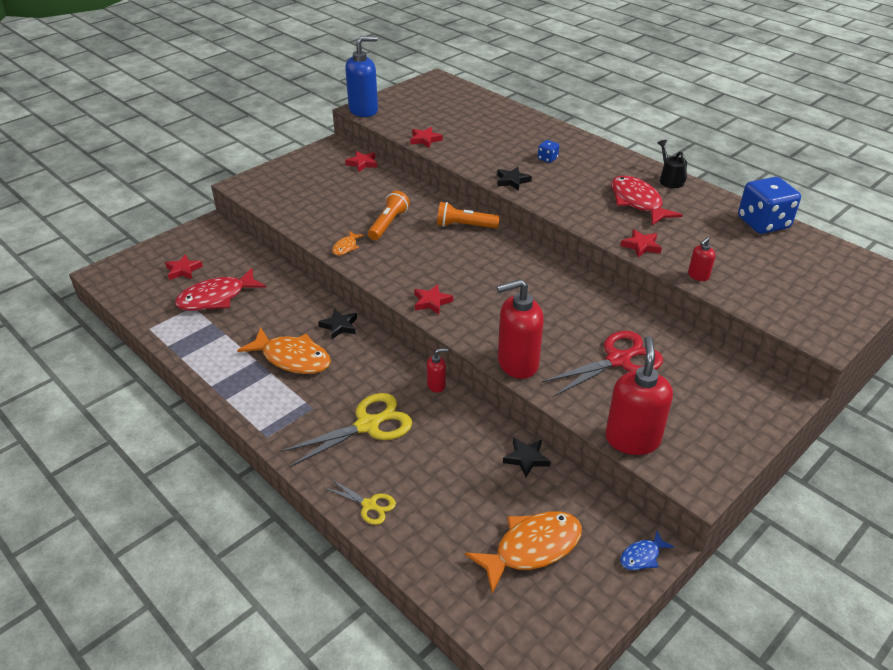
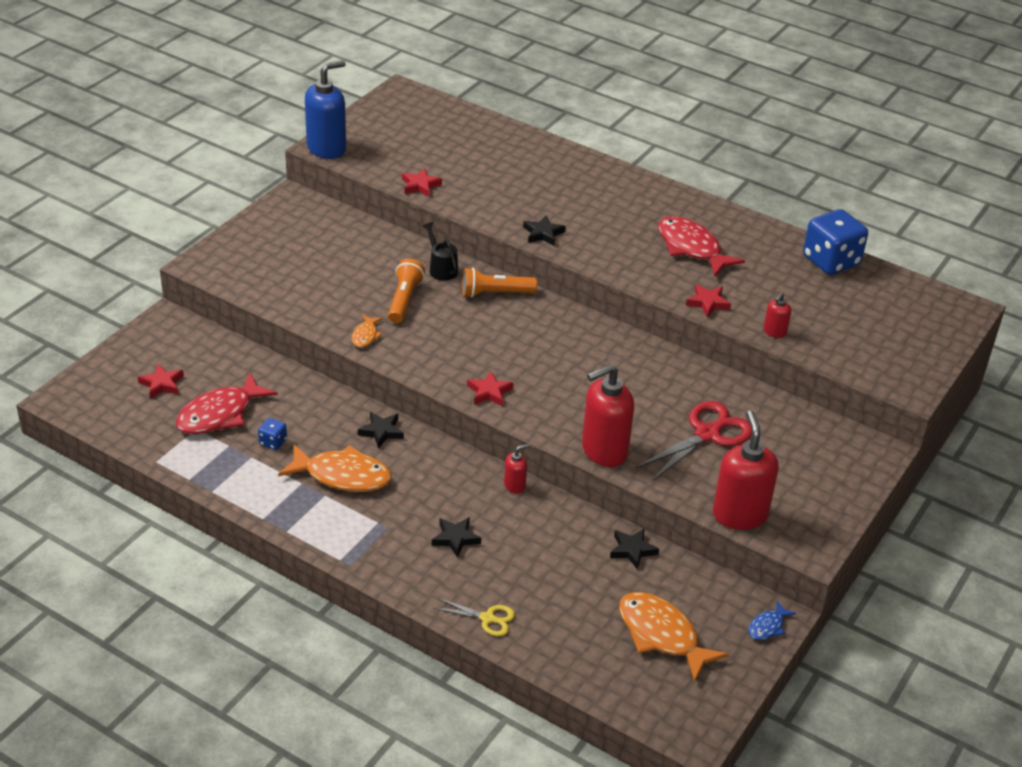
camera: 15 degrees left, 0 degrees up
yellow scissors [280,393,412,467] -> black star [432,517,481,558]
red star [345,151,377,172] -> none
orange fish [465,511,582,593] -> orange fish turned 90 degrees counterclockwise [619,592,729,682]
blue dice [538,140,559,163] -> blue dice moved to [258,418,287,450]
black watering can [658,140,687,188] -> black watering can moved to [423,222,458,281]

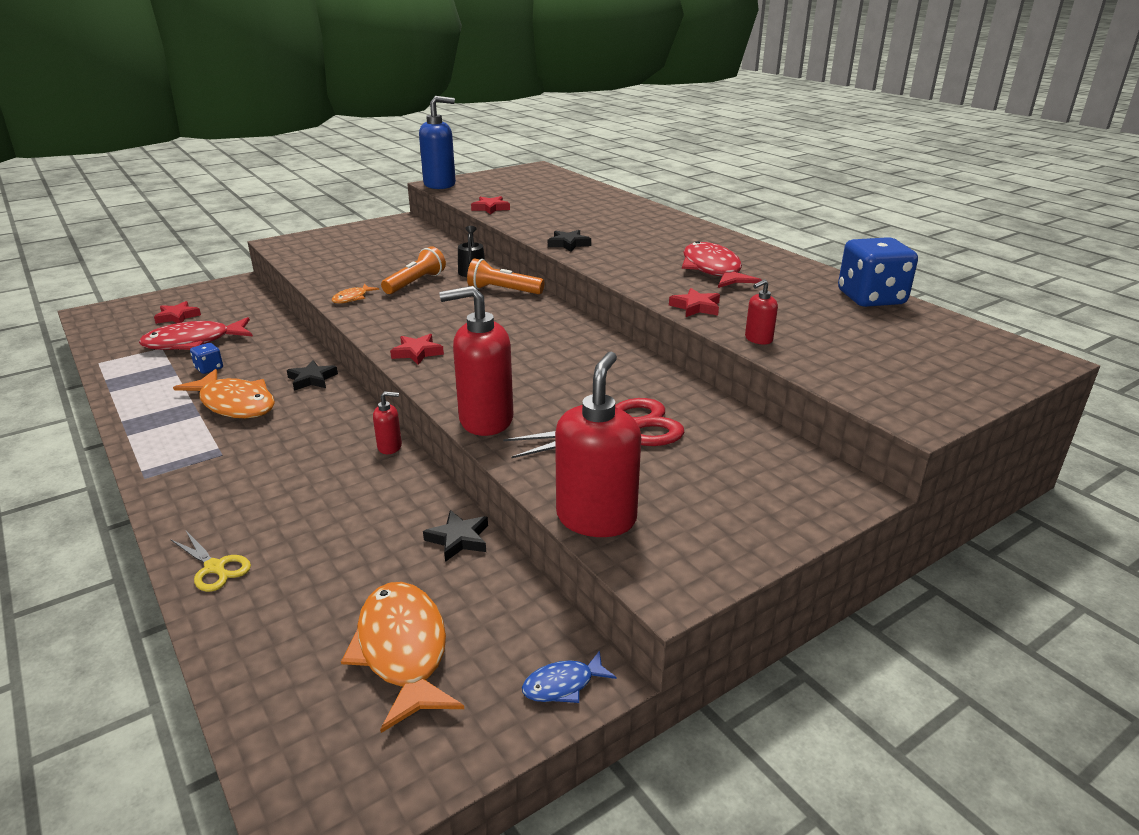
camera: 25 degrees right, 10 degrees down
black star [432,517,481,558] -> none

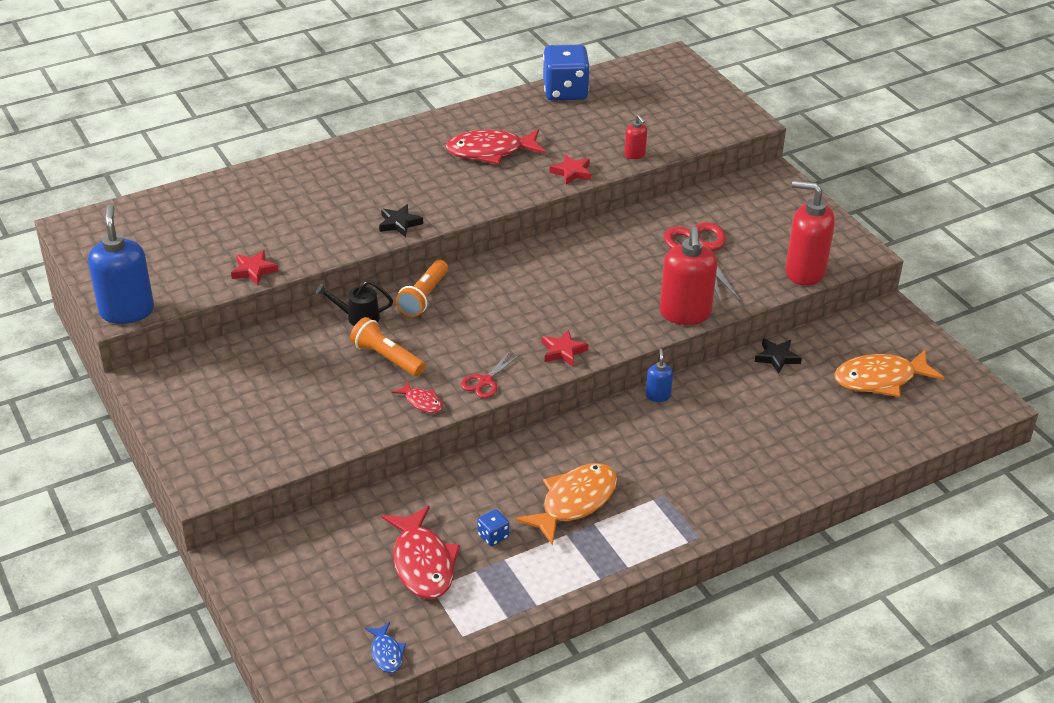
camera: 85 degrees left, 10 degrees up
red star [154,301,201,324] -> none
yellow scissors [170,531,251,592] -> none
black star [287,360,338,391] -> none
orange fish [332,284,379,304] -> red fish [392,380,443,413]
red soap dispenser [373,391,402,454] -> blue soap dispenser [646,349,673,402]
blue fish [522,650,616,703] -> blue fish moved to [365,622,406,673]
none -> red scissors [461,352,519,398]

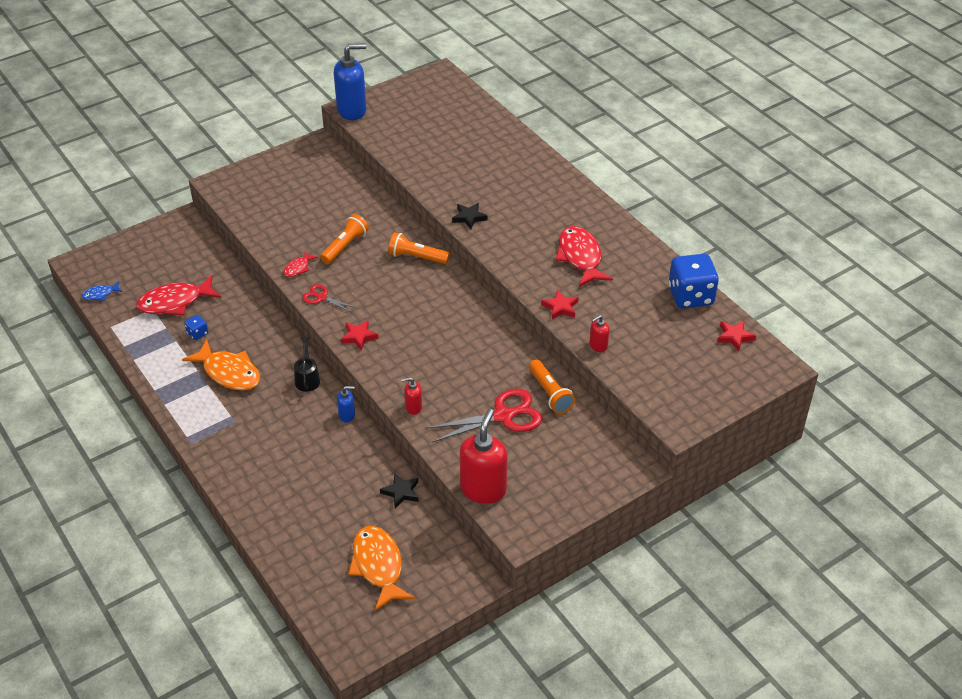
camera: 85 degrees right, 5 degrees up
red star [231,250,279,285] -> red star moved to [717,321,756,351]
black watering can [315,281,393,326] -> black watering can moved to [294,337,320,392]
red soap dispenser [660,227,717,325] -> red soap dispenser [401,377,422,415], size x0.47
none -> orange flashlight [529,360,575,414]

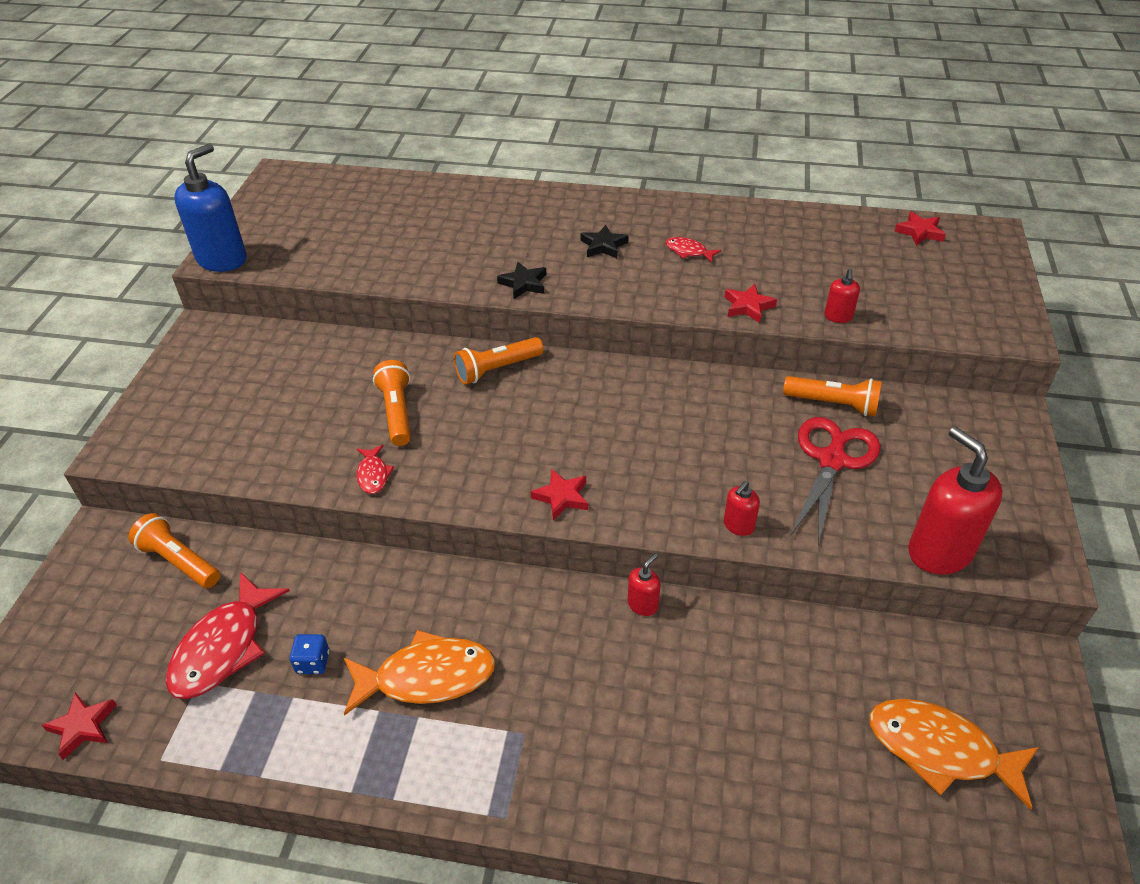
camera: 45 degrees left, 0 degrees up
blue fish [82,281,123,301] -> red star [42,692,117,760]
black watering can [294,337,320,392] -> none
red scissors [302,284,357,313] -> none
blue soap dispenser [337,386,355,422] -> red soap dispenser [628,553,660,616]
black star [380,473,419,508] -> black star moved to [580,225,629,258]
red fish [555,226,613,287] -> red fish [666,237,721,263], size x0.49
blue dice [669,254,719,308] -> none
none -> orange flashlight [129,513,220,588]

